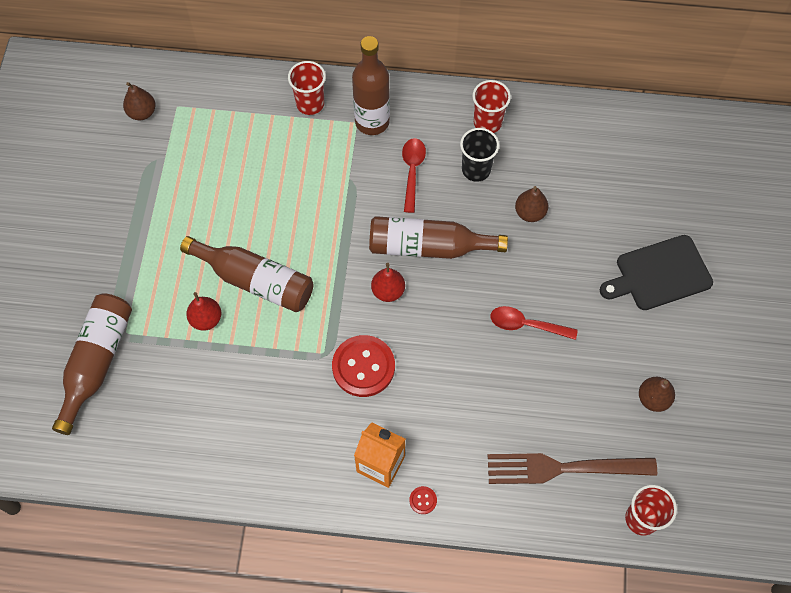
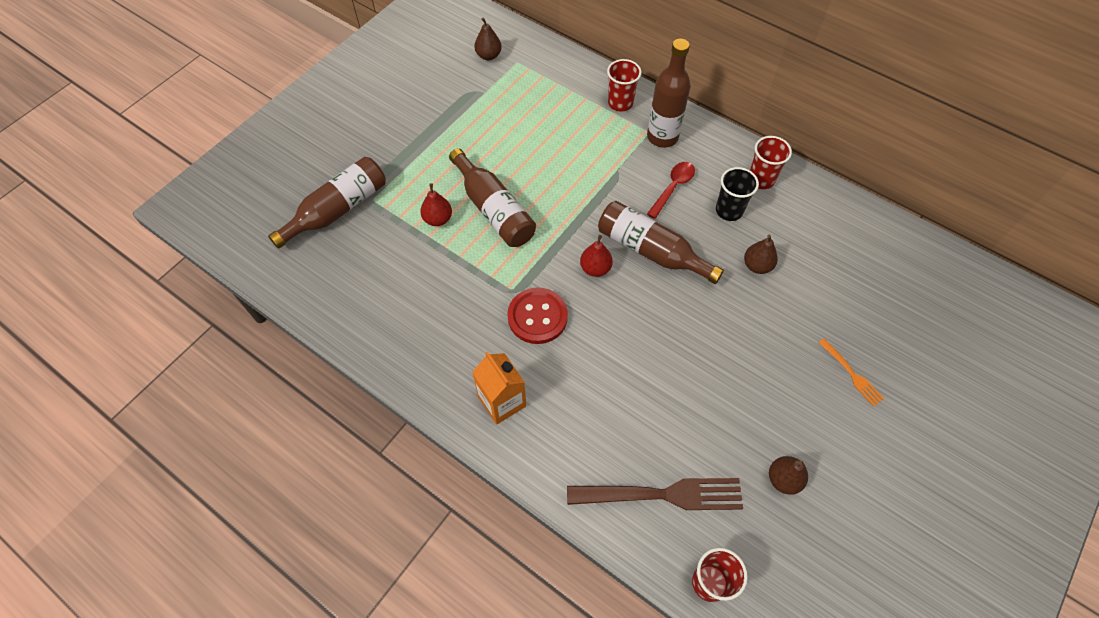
camera: 30 degrees right, 5 degrees down
red button [409,486,437,514] -> none
brown fork [488,453,657,484] -> brown fork turned 150 degrees clockwise [567,478,743,510]
red spoon [490,306,578,340] -> none
black cutting board [600,235,713,310] -> orange fork [818,338,884,407]

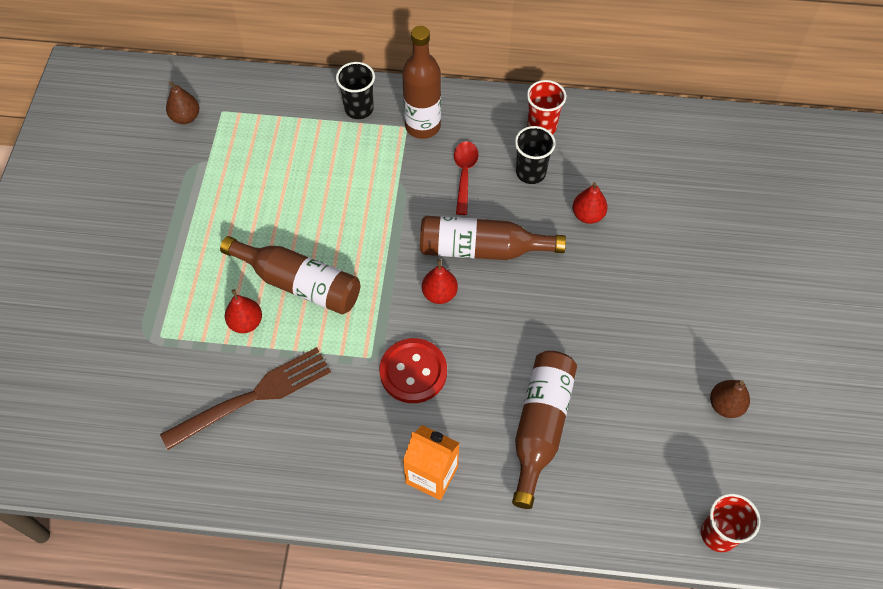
camera: 30 degrees left, 0 degrees up
brown bottle [268,157,386,249] -> brown bottle moved to [512,351,577,509]
brown fork [567,478,743,510] -> brown fork moved to [160,347,331,450]
red cup [607,59,641,112] -> black cup [336,62,375,119]
brown pear [744,235,778,274] -> red pear [573,182,608,224]
orange fork [818,338,884,407] -> none

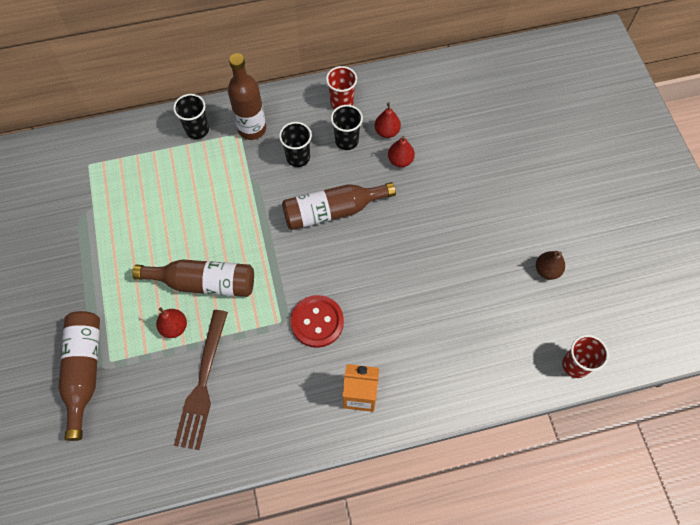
camera: 20 degrees left, 5 degrees up
brown fork [160,347,331,450] -> brown fork turned 150 degrees clockwise [174,310,228,450]
brown pear [166,81,199,124] -> none
red pear [422,259,458,304] -> red pear moved to [375,102,401,138]
red spoon [454,141,478,215] -> black cup [279,122,312,167]
brown bottle [512,351,577,509] -> brown bottle moved to [59,311,100,441]

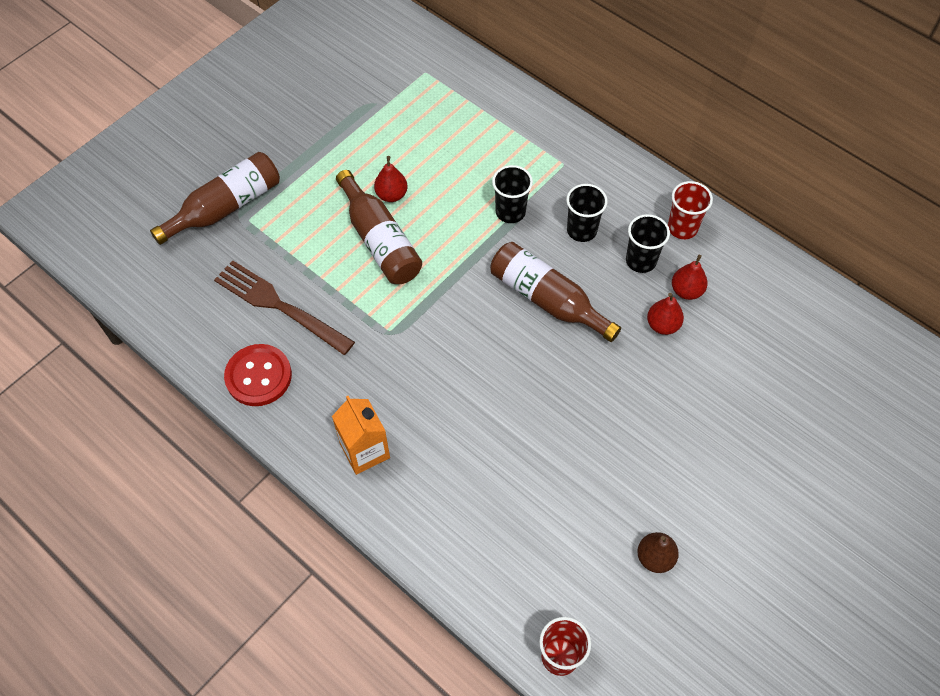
camera: 55 degrees right, 5 degrees down
red pear [156,307,187,338] -> red pear moved to [374,156,407,202]
black cup [173,94,209,139] -> black cup moved to [492,165,533,223]
brown fork [174,310,228,450] -> brown fork turned 60 degrees clockwise [214,260,355,355]
brown bottle [228,53,266,140] -> none
red button [290,295,344,348] -> red button moved to [224,344,292,406]

